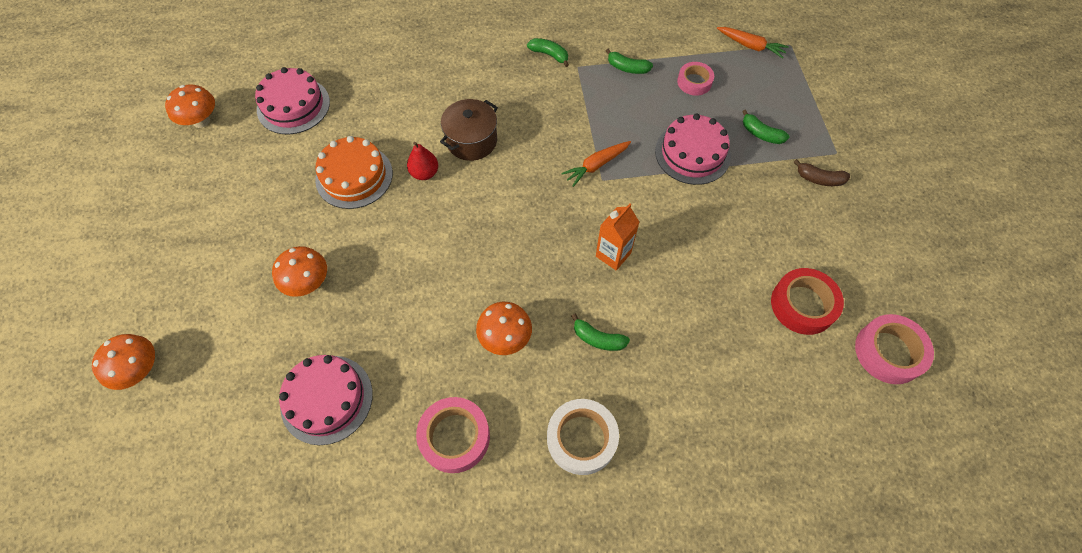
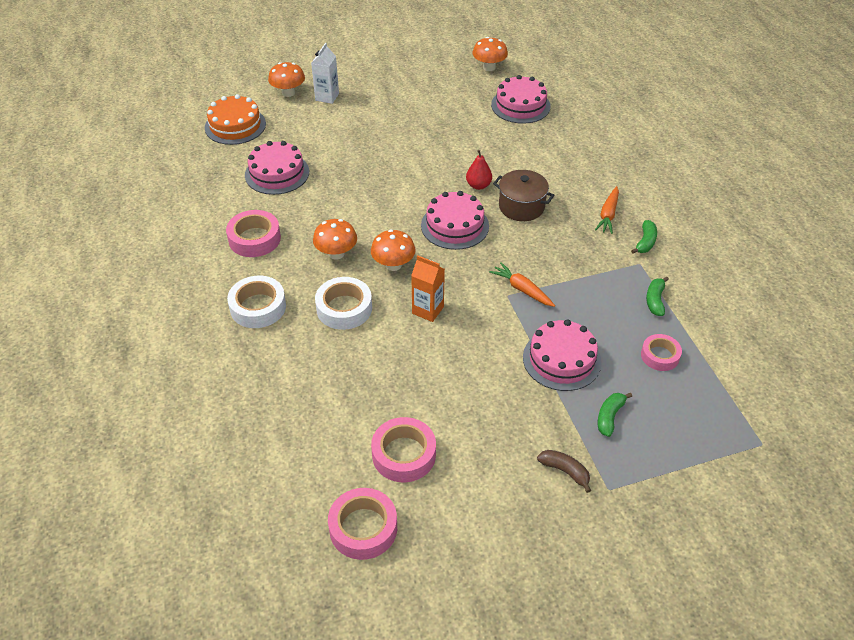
camera: 80 degrees right, 15 degrees down
orange mushroom [272,246,327,297] -> orange mushroom moved to [371,229,416,271]
orange cake [315,136,393,209] -> orange cake moved to [205,94,266,145]
green banana [571,314,630,351] -> white tape [315,277,372,330]
orange carrot [717,27,789,59] -> orange carrot moved to [595,186,619,234]
red tape [771,268,844,335] -> pink tape [371,417,436,482]
brown banana [794,159,850,186] -> brown banana turned 120 degrees clockwise [537,450,591,493]
none -> white carton [311,43,339,104]
none -> pink cake [421,191,489,250]

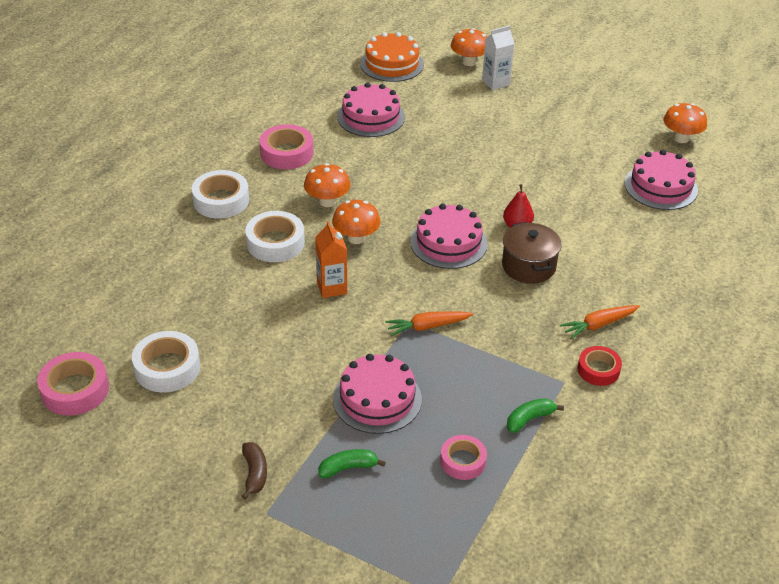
camera: 45 degrees right, 5 degrees down
pink tape [371,417,436,482] -> white tape [132,331,200,393]
orange carrot [489,262,555,307] -> orange carrot turned 105 degrees counterclockwise [385,311,473,336]
green banana [631,220,657,253] -> red tape [578,346,622,386]

